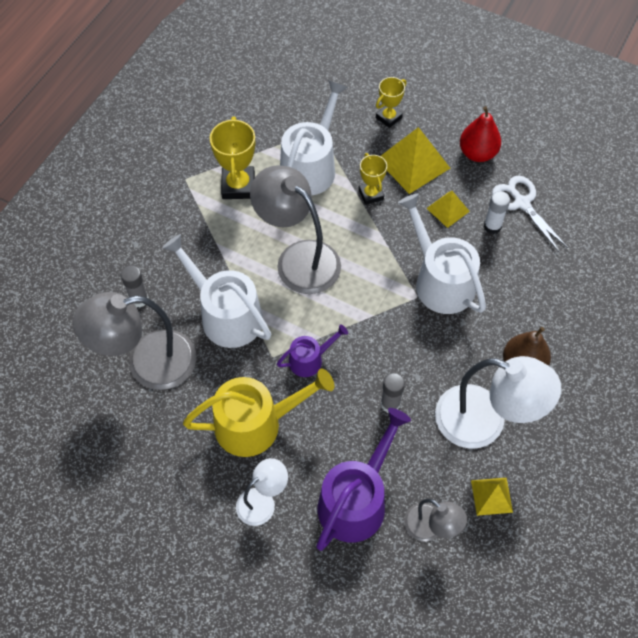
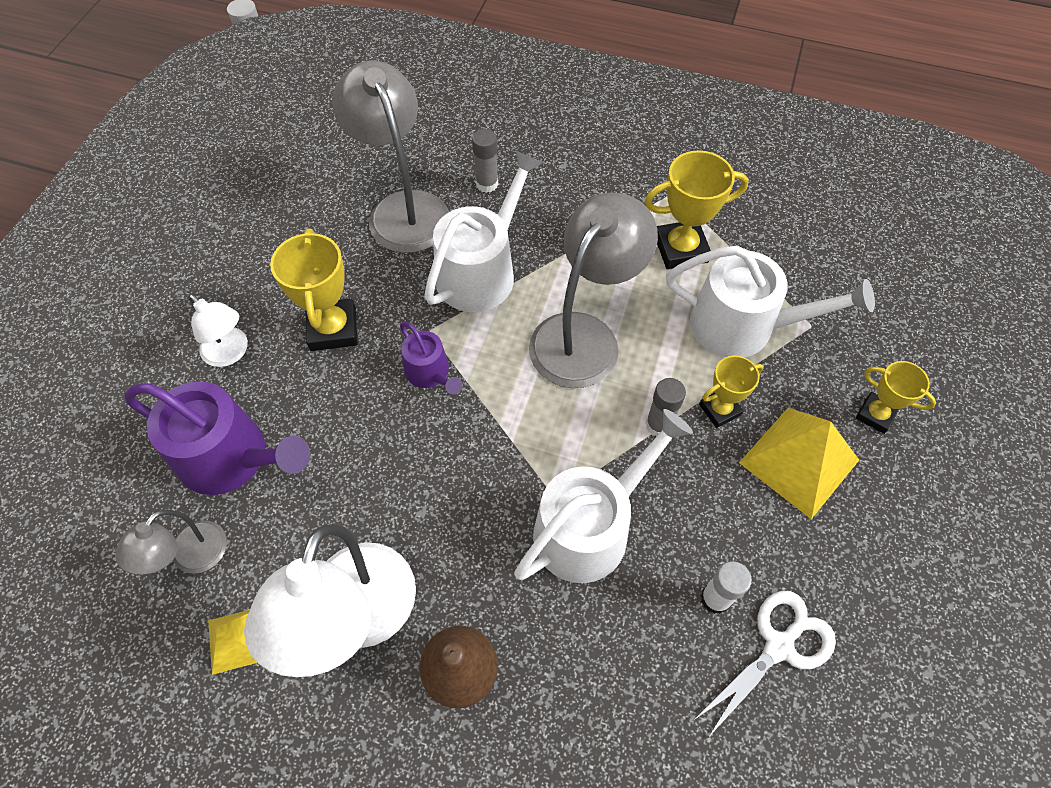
camera: 80 degrees right, 0 degrees up
yellow watering can [183,368,334,457] -> yellow trophy [270,228,358,351]
grey glue stick [381,373,405,413] -> grey glue stick moved to [646,378,686,436]
yellow pyramid [426,191,470,228] -> none
red pear [460,106,501,162] -> none

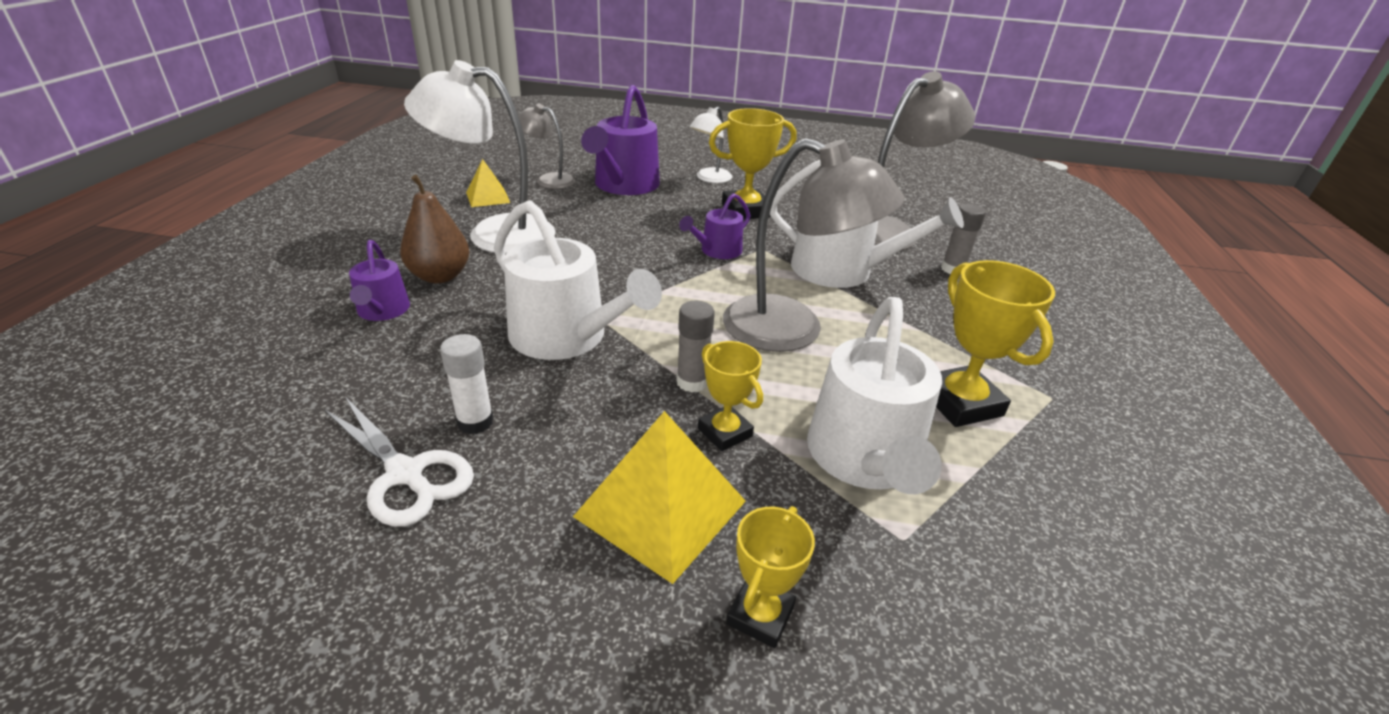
camera: 80 degrees right, 25 degrees down
none -> purple watering can [349,240,410,321]

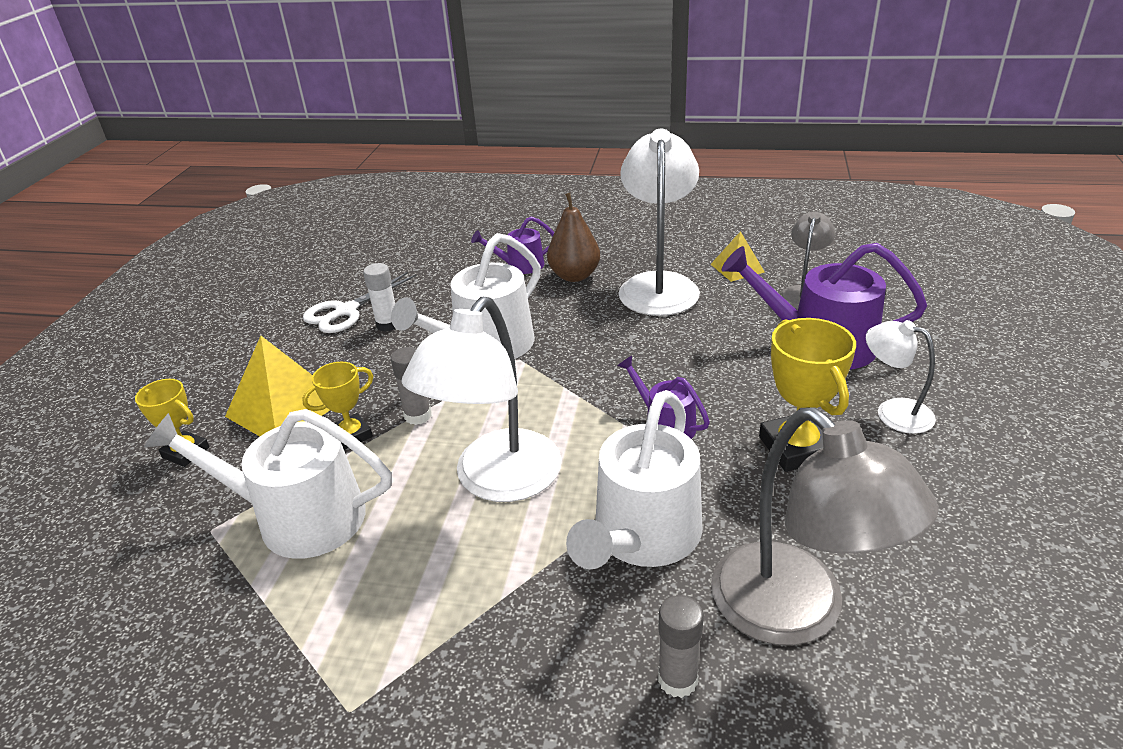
camera: 95 degrees right, 0 degrees up
grey lamp [723,138,905,352] -> white lamp [401,297,562,502]
yellow trophy [936,260,1055,427] -> none

